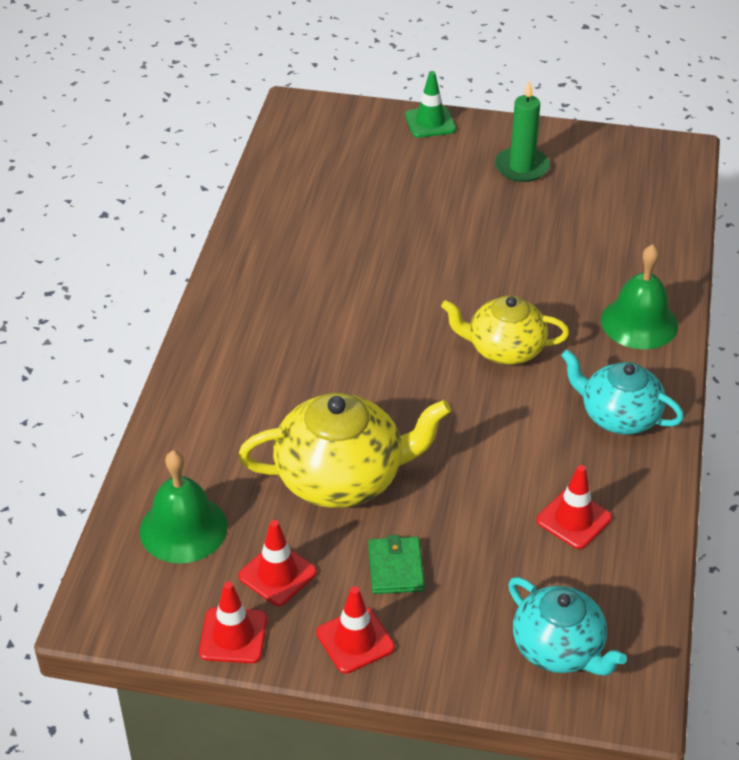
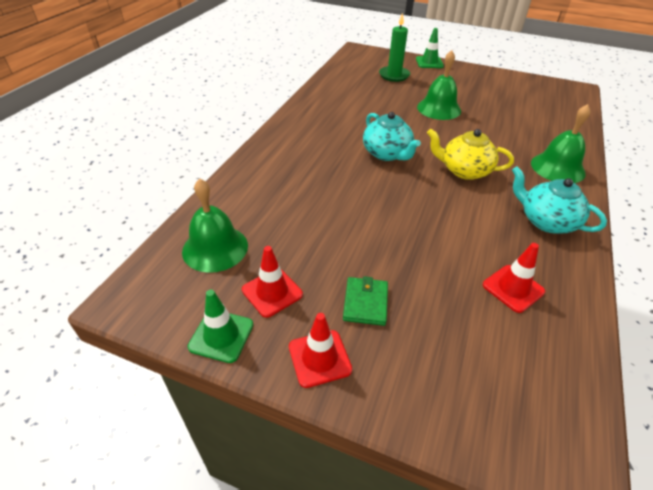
camera: 10 degrees right, 0 degrees up
red traffic cone [199,582,267,663] -> green traffic cone [188,290,253,363]
yellow teapot [238,393,451,508] -> none
green candle [495,80,550,182] -> green candle moved to [379,13,410,82]
turquoise teapot [508,577,627,676] -> turquoise teapot moved to [363,112,421,161]
none -> green bell [417,50,461,120]

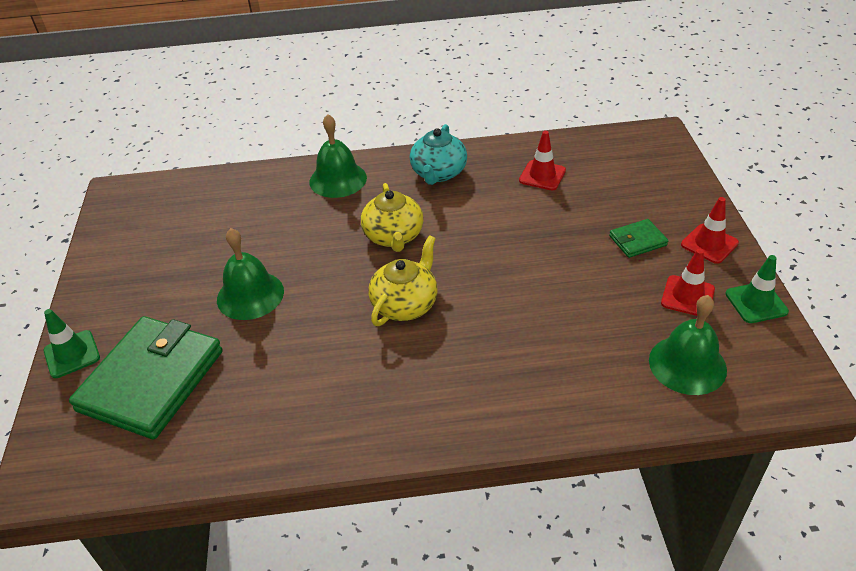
camera: 115 degrees left, 0 degrees up
turquoise teapot [363,112,421,161] -> yellow teapot [368,235,437,326]
green candle [379,13,410,82] -> green wallet [69,316,223,439]

